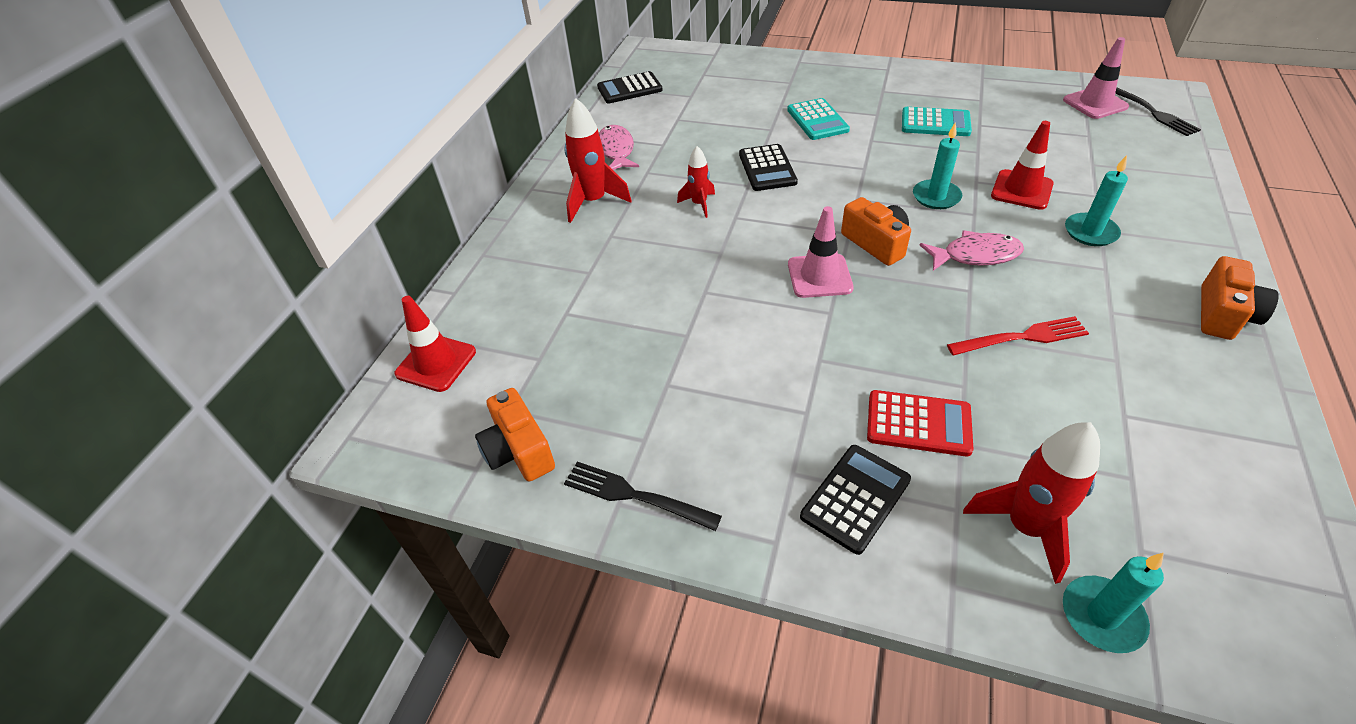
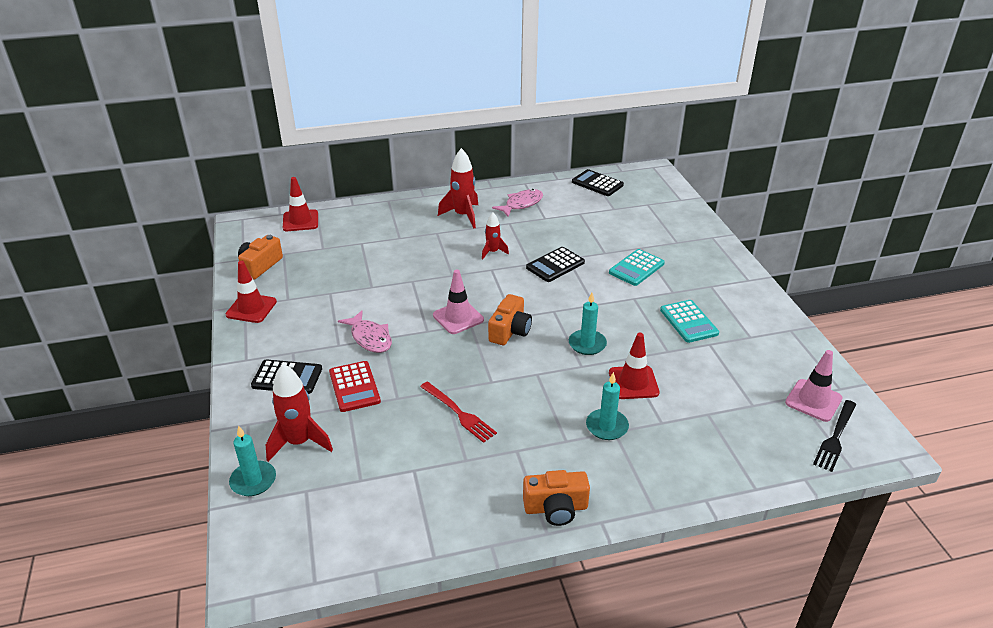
camera: 55 degrees right, 10 degrees down
black fork [564,462,722,531] -> red traffic cone [226,261,277,323]
pink fish [920,230,1024,271] -> pink fish moved to [338,311,392,353]

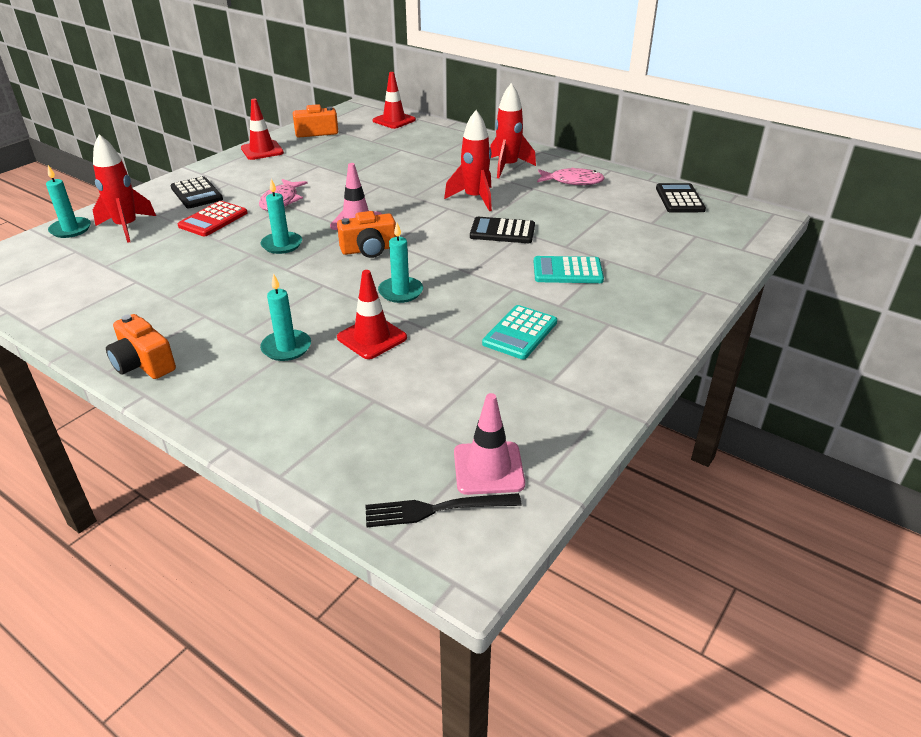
camera: 50 degrees right, 0 degrees up
red fork [420,382,497,443] -> none
red rocket [482,212,509,259] -> red rocket [444,110,492,211], size x1.70
none -> turquoise candle [261,179,302,254]

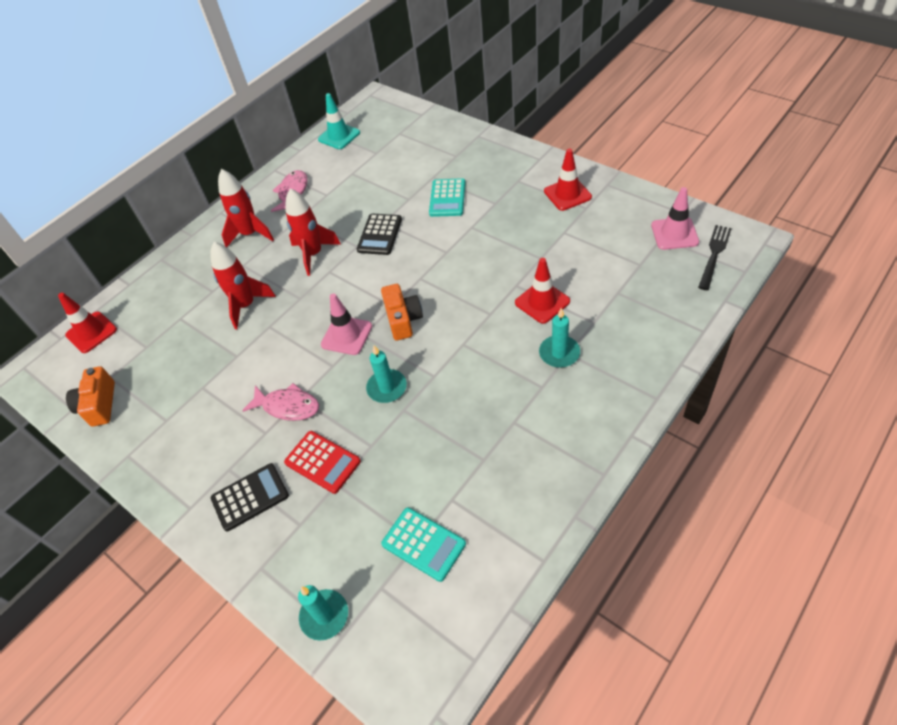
camera: 80 degrees left, 15 degrees up
red rocket [93,134,156,243] -> red rocket moved to [210,242,276,329]
orange camera [106,314,176,379] -> none
red traffic cone [241,99,284,160] -> red traffic cone moved to [544,149,592,211]
black fork [365,493,522,527] -> black fork turned 150 degrees counterclockwise [698,225,732,290]
turquoise candle [378,223,423,303] -> none
turquoise calculator [482,305,557,359] -> turquoise calculator moved to [381,507,466,582]
black calculator [656,183,706,213] -> turquoise traffic cone [318,93,360,149]

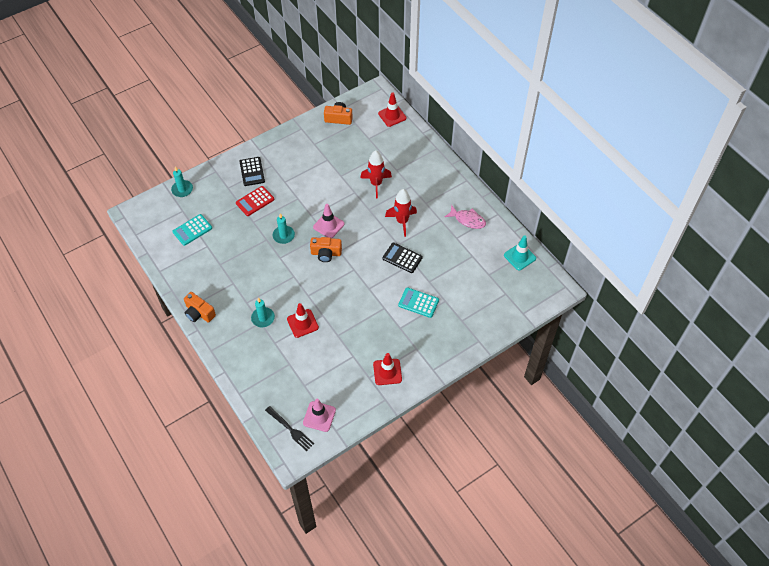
camera: 100 degrees right, 5 degrees up
red rocket [218,169,274,247] -> none
pink fish [242,383,319,421] -> none
none -> orange camera [184,292,216,322]

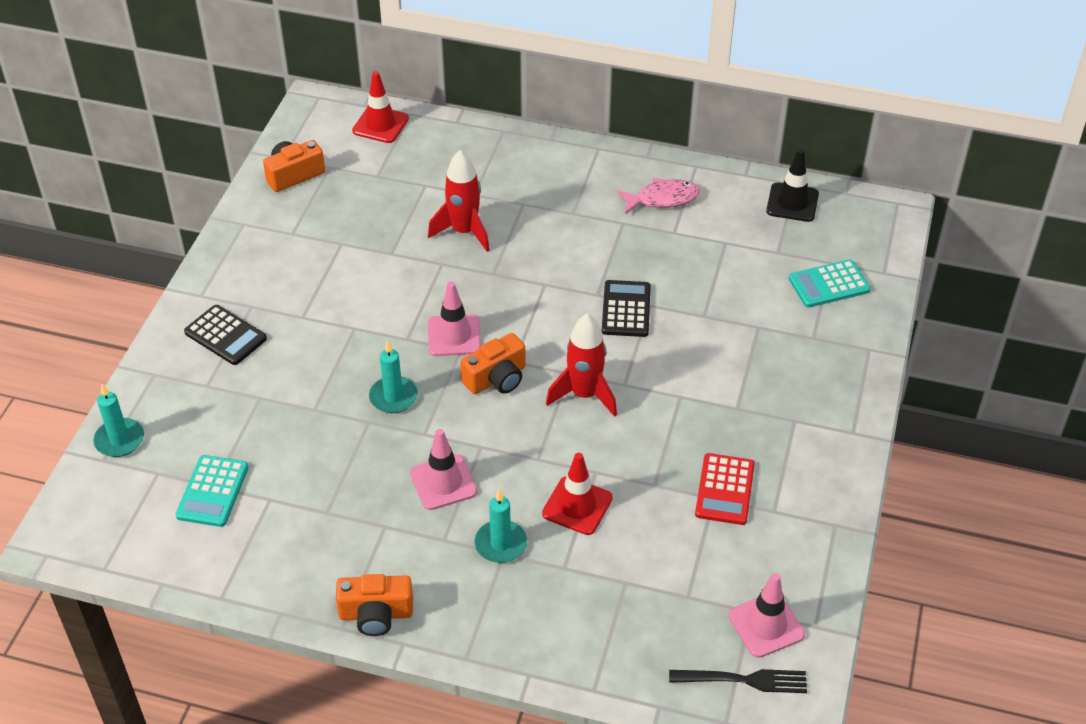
camera: 40 degrees left, 10 degrees down
red calculator [236,186,274,216] -> red calculator moved to [695,453,755,525]
red traffic cone [373,353,402,385] -> none
black calculator [382,243,423,273] -> black calculator turned 105 degrees clockwise [602,280,651,337]
red rocket [385,189,417,237] -> red rocket moved to [546,314,617,417]
turquoise calculator [398,287,439,318] -> turquoise calculator moved to [789,259,871,308]
turquoise traffic cone [504,235,536,271] -> black traffic cone [766,149,819,222]
none -> pink traffic cone [410,429,477,510]

